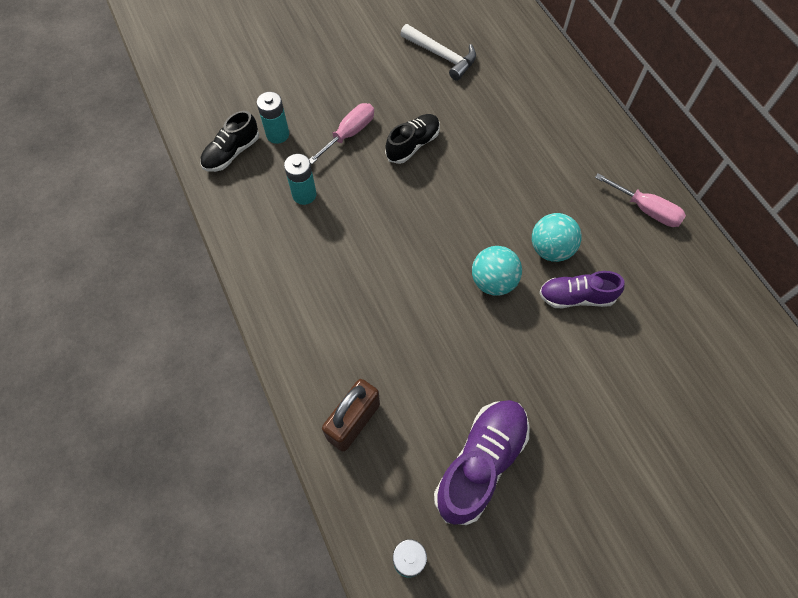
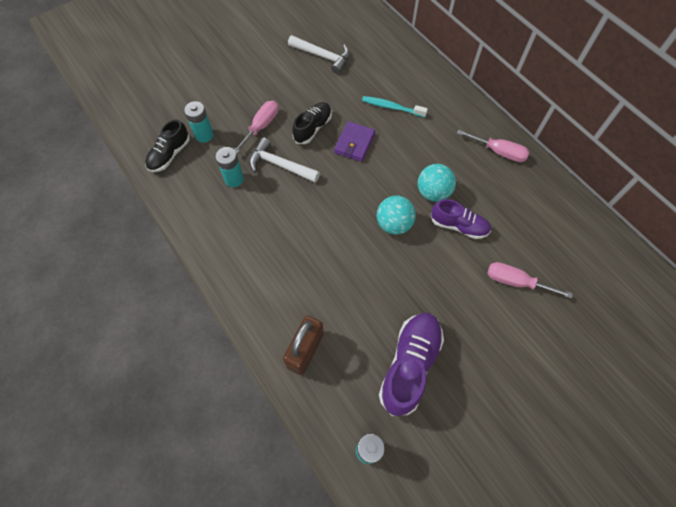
camera: 10 degrees left, 0 degrees up
purple shoe [539,271,625,308] -> purple shoe turned 150 degrees counterclockwise [431,199,491,239]
none -> white hammer [249,137,320,183]
none -> purple wallet [334,121,375,162]
none -> turquoise toothbrush [362,96,428,117]
none -> pink screwdriver [487,262,573,298]

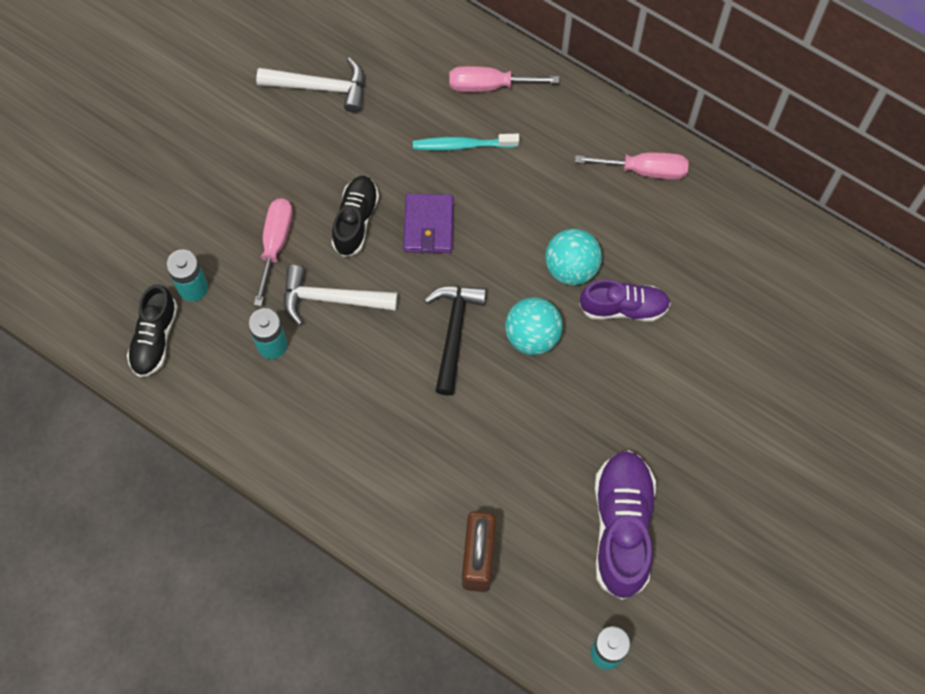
camera: 20 degrees left, 5 degrees up
pink screwdriver [487,262,573,298] -> pink screwdriver moved to [449,66,559,92]
none -> black hammer [424,285,487,396]

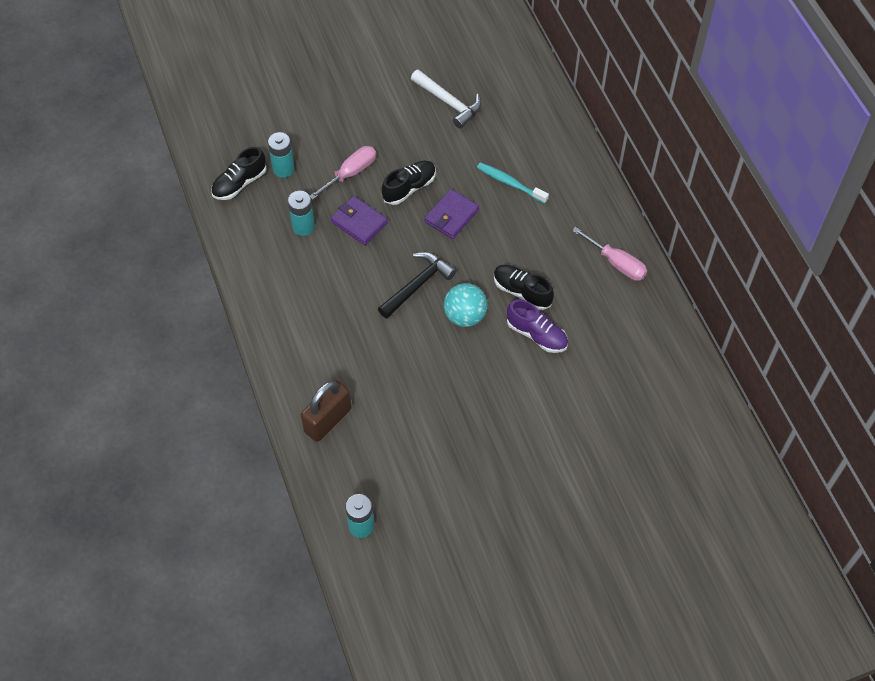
camera: 35 degrees right, 10 degrees down
white hammer [284,265,398,325] -> purple wallet [331,196,388,245]
pink screwdriver [449,66,559,92] -> none
turquoise ball [545,229,602,285] -> black shoe [494,265,554,310]
purple shoe [595,450,656,600] -> none

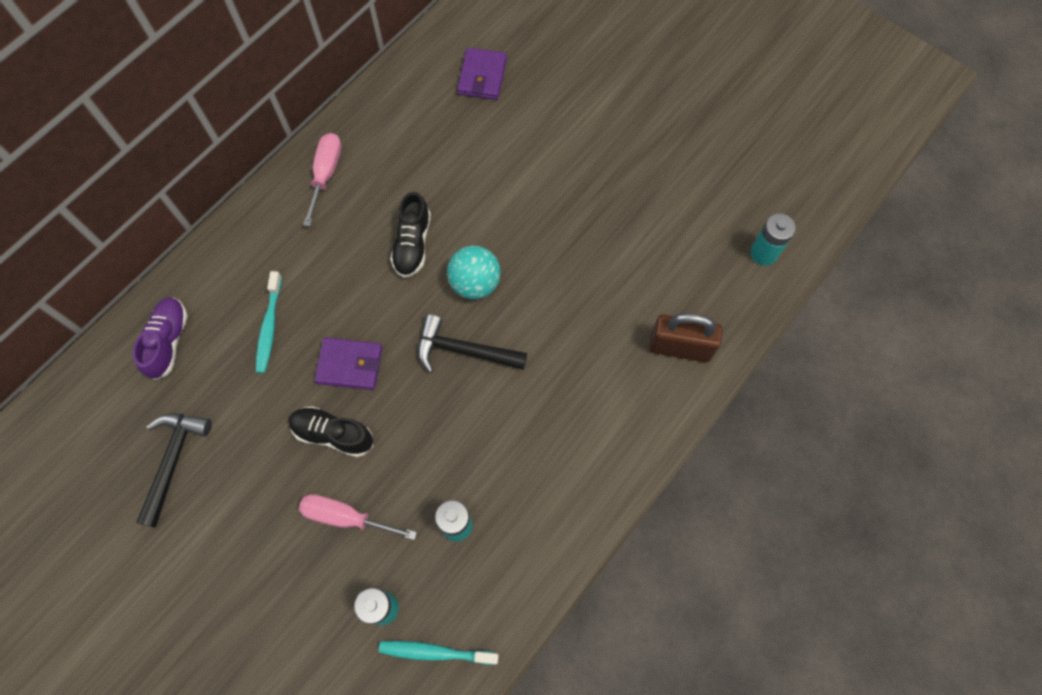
camera: 120 degrees left, 10 degrees up
black shoe [211,147,267,200] -> turquoise toothbrush [379,641,499,665]
purple wallet [331,196,388,245] -> purple wallet moved to [457,48,507,100]
white hammer [411,70,482,129] -> black hammer [136,413,212,528]
purple shoe [507,299,568,353] -> purple shoe moved to [133,297,188,380]

